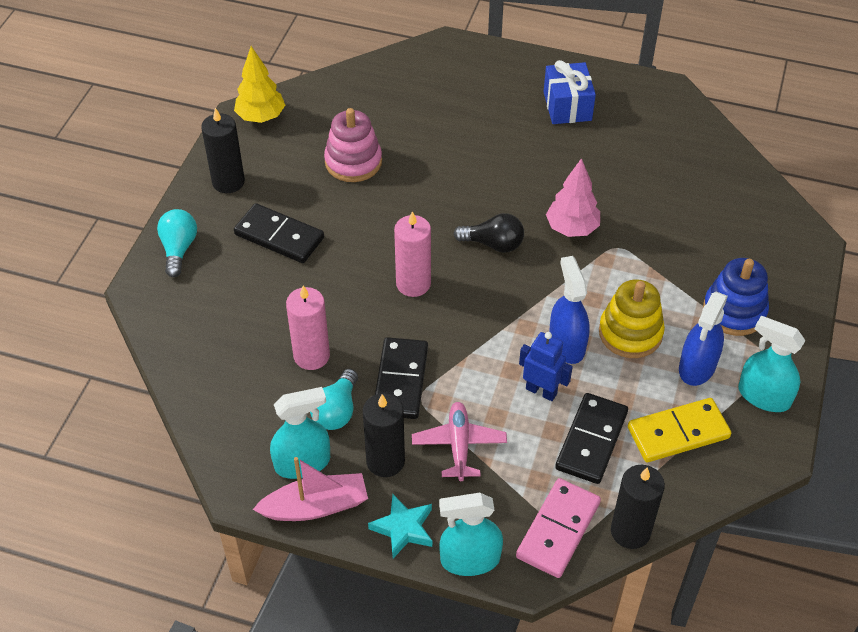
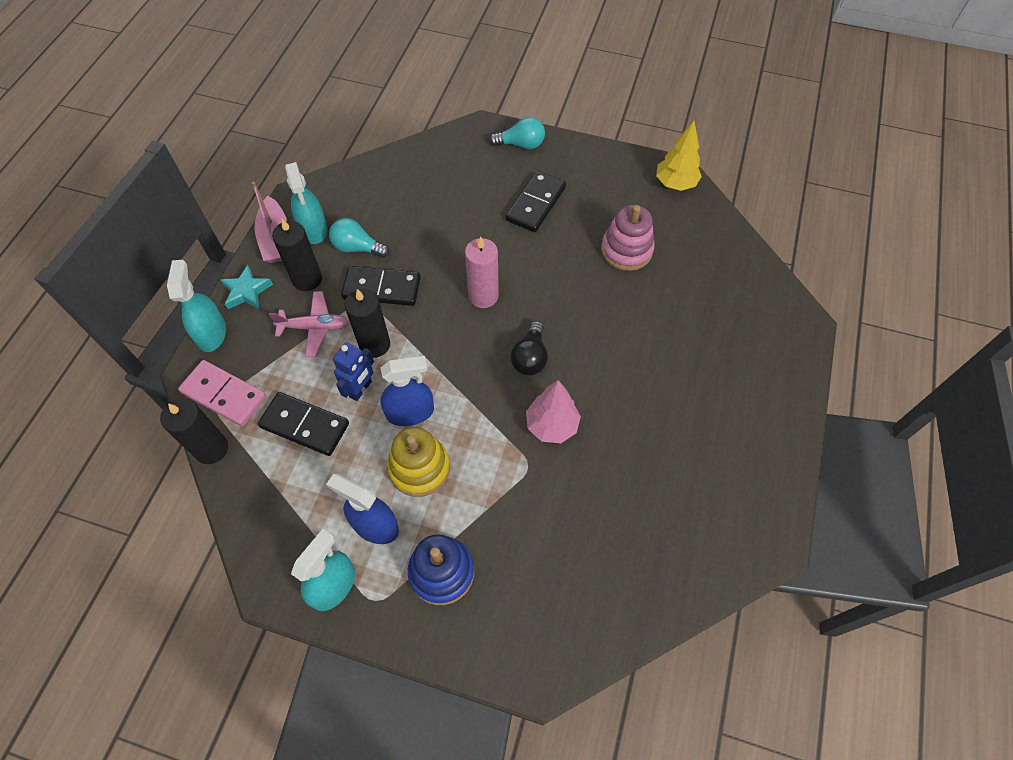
camera: 90 degrees right, 10 degrees up
black candle [201,108,245,193] -> black candle moved to [344,289,390,358]
pink candle [286,286,330,370] -> none
blue gift [544,60,596,124] -> none
yellow domino [628,398,731,462] -> none

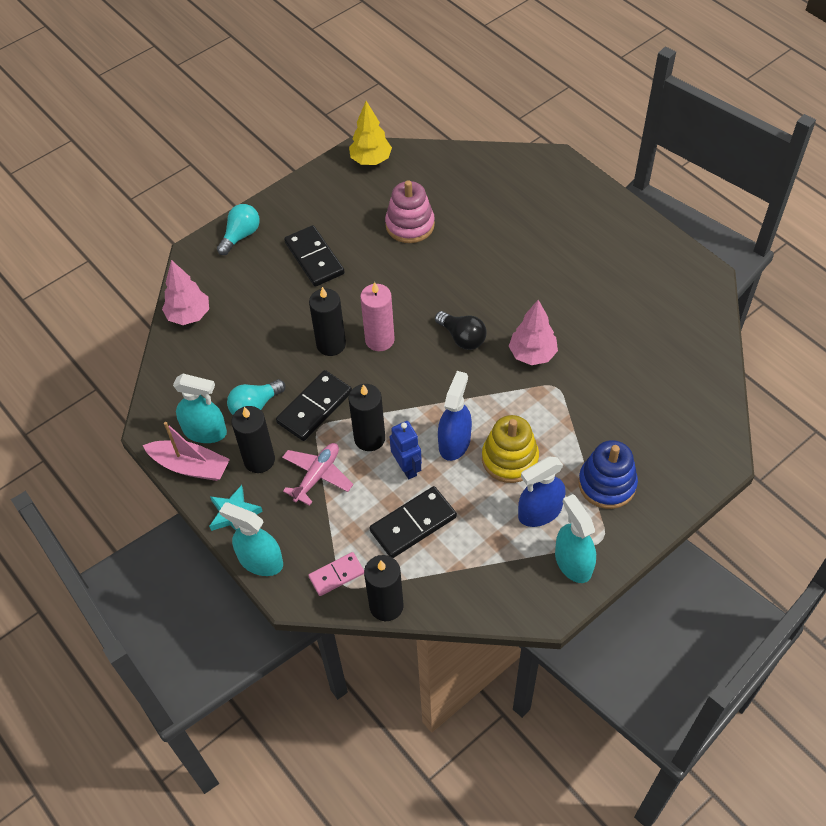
camera: 55 degrees left, 5 degrees down
pink domino [178,360,267,426] -> pink domino [308,552,364,596], size x0.62
none -> pink tree [162,260,209,325]
none -> black candle [309,287,346,356]

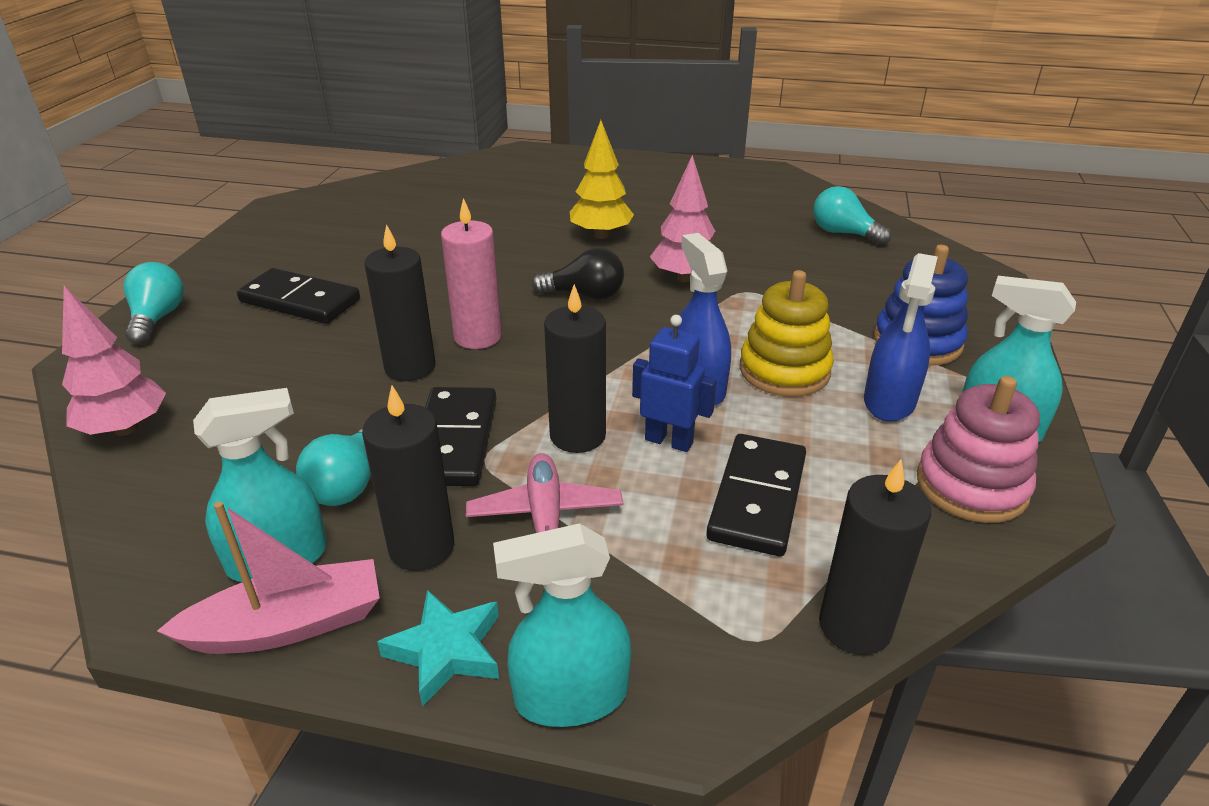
camera: 40 degrees left, 20 degrees down
pink domino [308,552,364,596] -> none
yellow tree [349,101,392,165] -> yellow tree moved to [570,120,634,239]
pink stacking toy [385,180,435,243] -> pink stacking toy moved to [917,376,1040,523]
none -> turquoise light bulb [813,186,891,245]

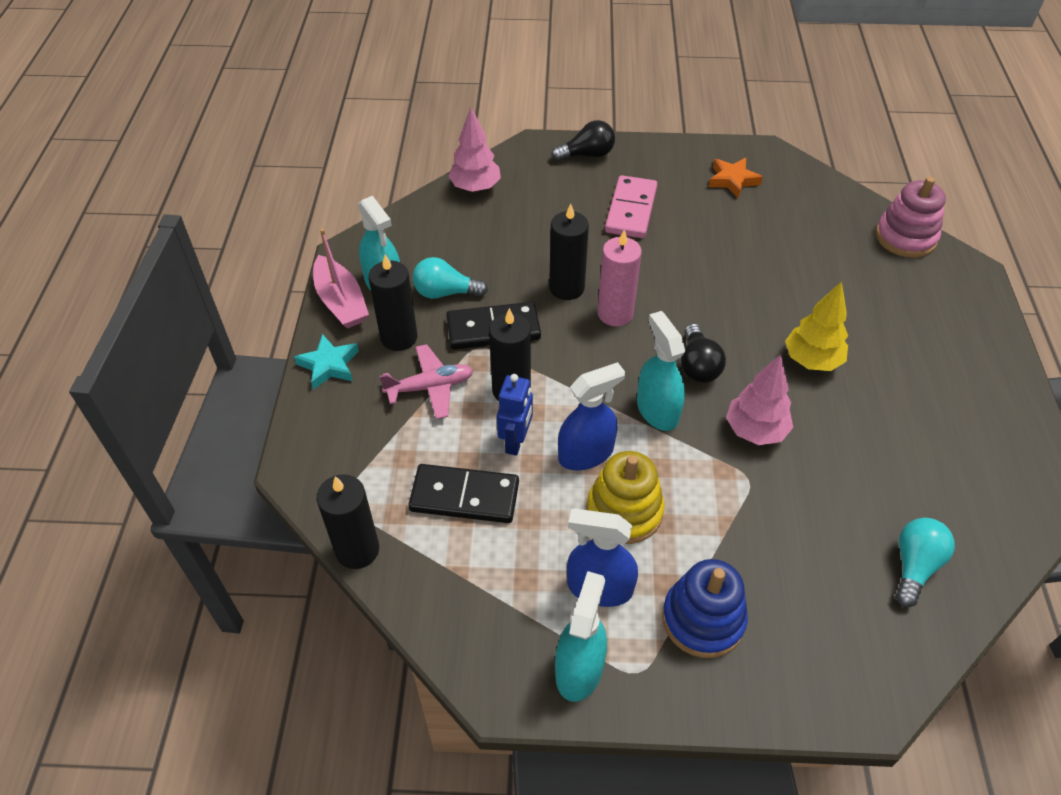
camera: 80 degrees right, 15 degrees up
turquoise light bulb [124,262,184,345] -> black light bulb [551,120,615,161]
black domino [237,268,360,324] -> pink domino [605,175,657,238]
turquoise spray bottle [493,523,631,727] -> turquoise spray bottle moved to [637,311,685,431]
pink stacking toy [917,376,1040,523] -> pink stacking toy moved to [876,177,946,258]
none -> orange star [708,157,763,199]

